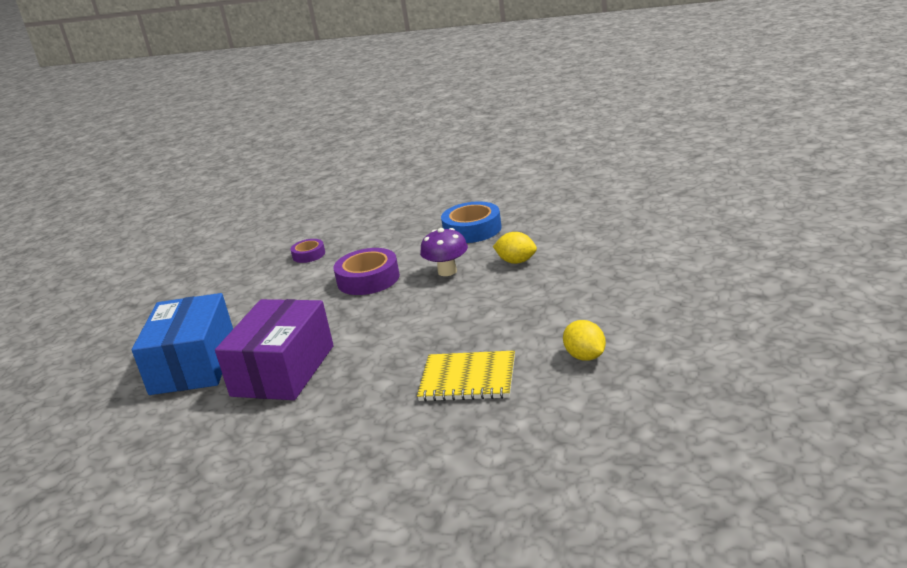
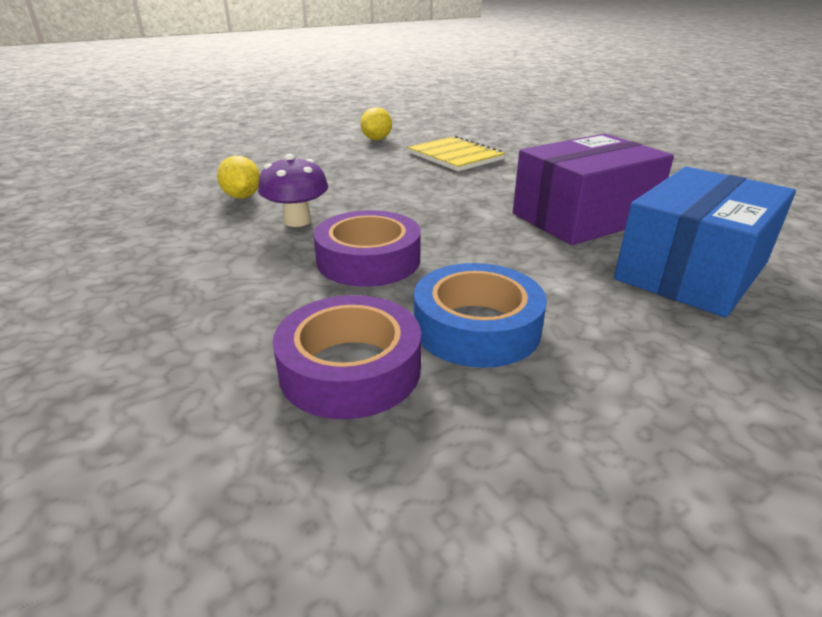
camera: 140 degrees left, 5 degrees up
purple tape [290,239,325,263] -> purple tape [272,295,421,419], size x1.77
blue tape [441,202,502,243] -> blue tape moved to [414,263,547,368]

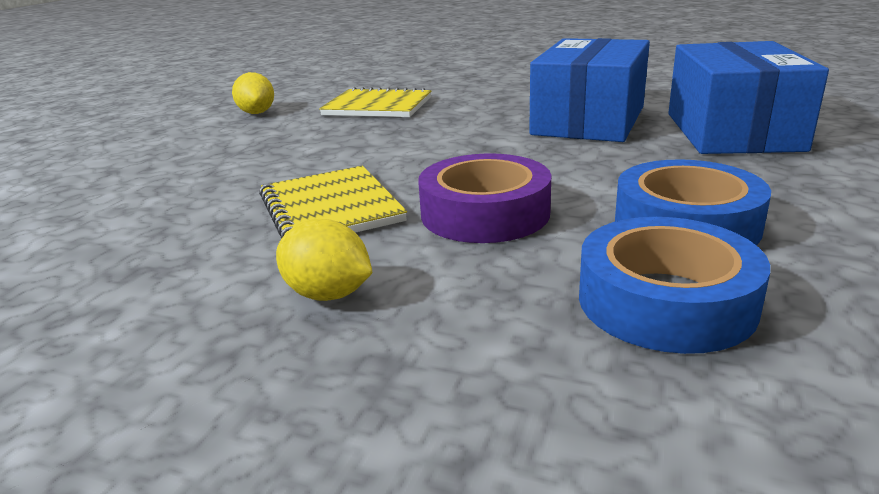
camera: 35 degrees left, 5 degrees down
yellow lemon [217,156,260,198] -> yellow lemon moved to [276,219,373,301]
purple mushroom [258,154,328,227] -> yellow notebook [259,166,407,239]
purple tape [272,295,421,419] -> blue tape [579,217,770,354]
purple box [513,134,674,245] -> blue box [529,38,650,142]

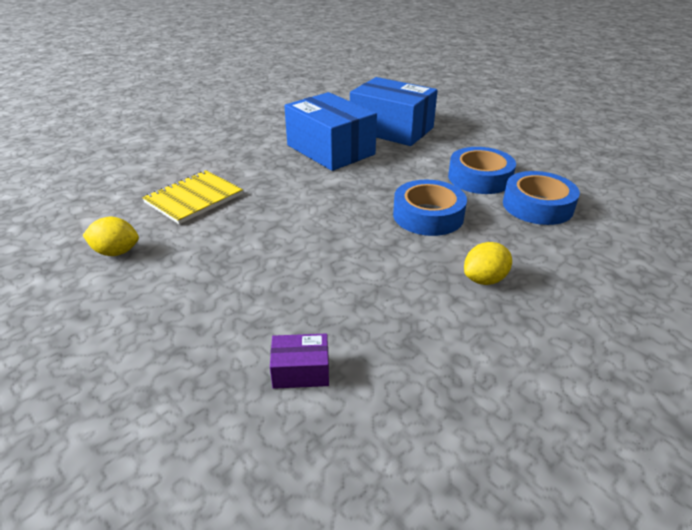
camera: 65 degrees left, 10 degrees up
yellow notebook [259,166,407,239] -> none
purple tape [418,153,551,243] -> blue tape [393,180,467,236]
none -> purple box [270,334,329,389]

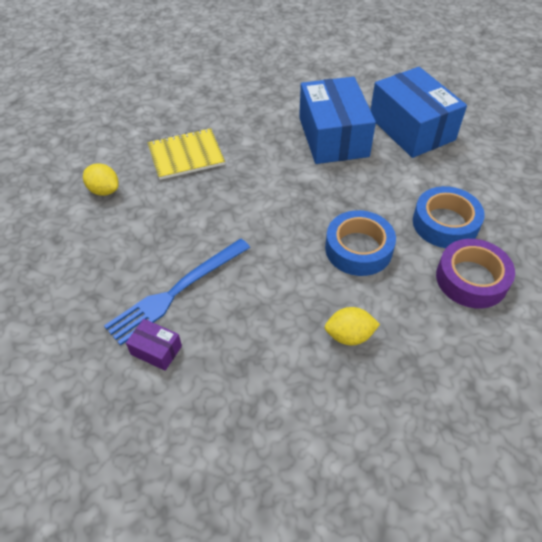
camera: 30 degrees right, 15 degrees up
blue tape [503,171,580,225] -> purple tape [436,239,515,309]
none -> blue fork [104,239,250,346]

